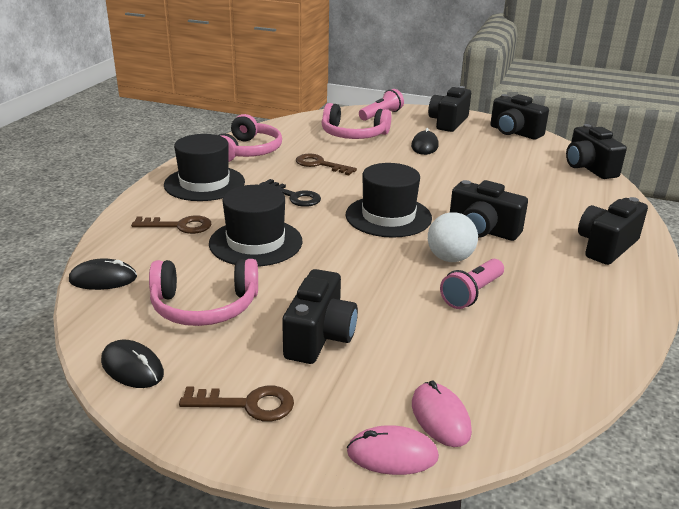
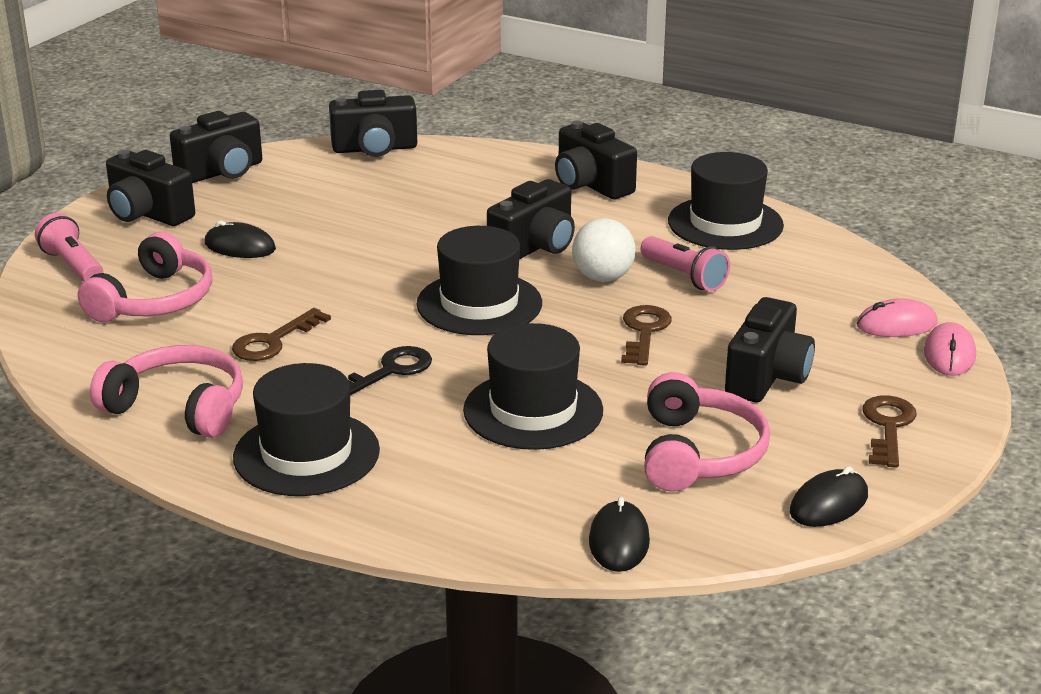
camera: 80 degrees left, 0 degrees up
brown key [131,215,211,234] -> brown key moved to [621,305,672,366]
black camera [282,269,358,364] -> black camera turned 90 degrees clockwise [725,297,815,402]
none -> black hat [668,152,784,250]

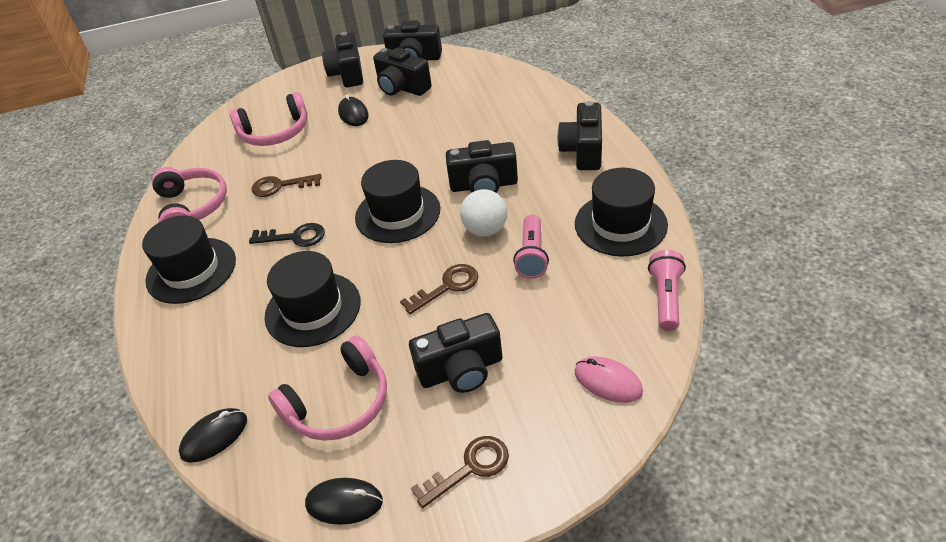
camera: 50 degrees right, 15 degrees up
pink flashlight [35,213,103,282] -> pink flashlight moved to [648,250,686,331]
black camera [329,90,417,157] -> black camera moved to [373,47,432,96]
pink mouse [924,322,976,376] -> none

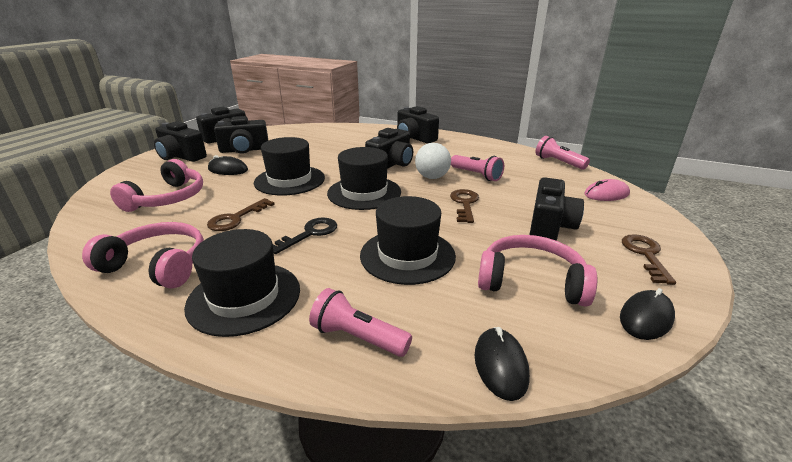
camera: 55 degrees left, 15 degrees down
pink headphones [268,335,387,441] -> pink headphones turned 75 degrees counterclockwise [478,235,597,307]
black hat [575,168,668,257] -> black hat moved to [254,137,325,196]
none -> pink flashlight [309,288,412,357]

